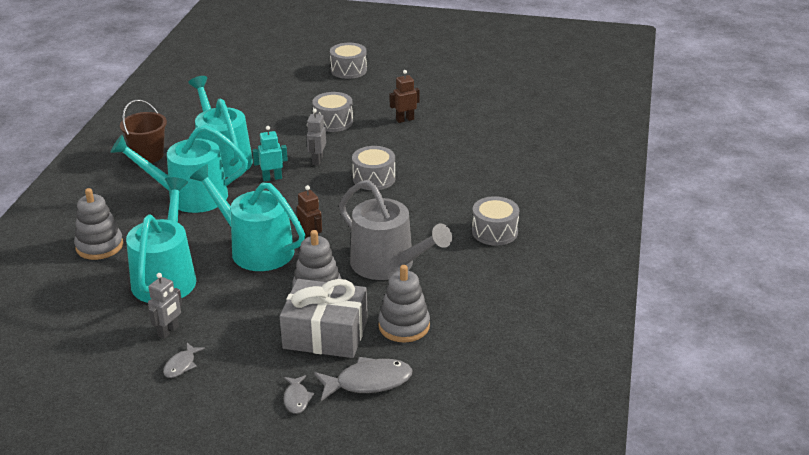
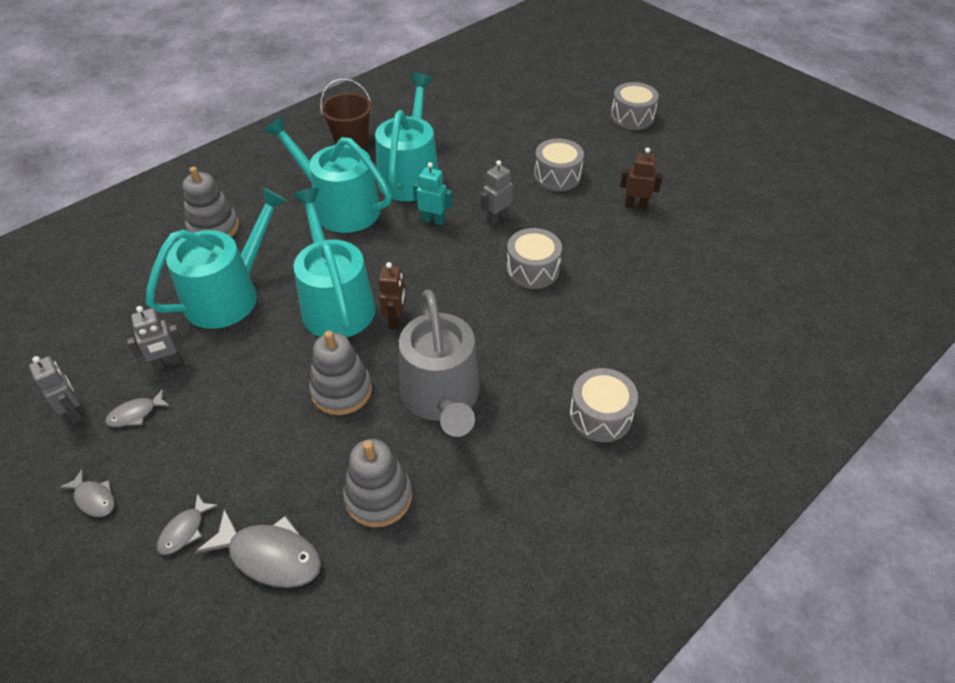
camera: 35 degrees right, 15 degrees up
grey gift [280,279,368,358] -> none
none -> grey robot [29,356,83,424]
none -> grey fish [59,469,115,517]

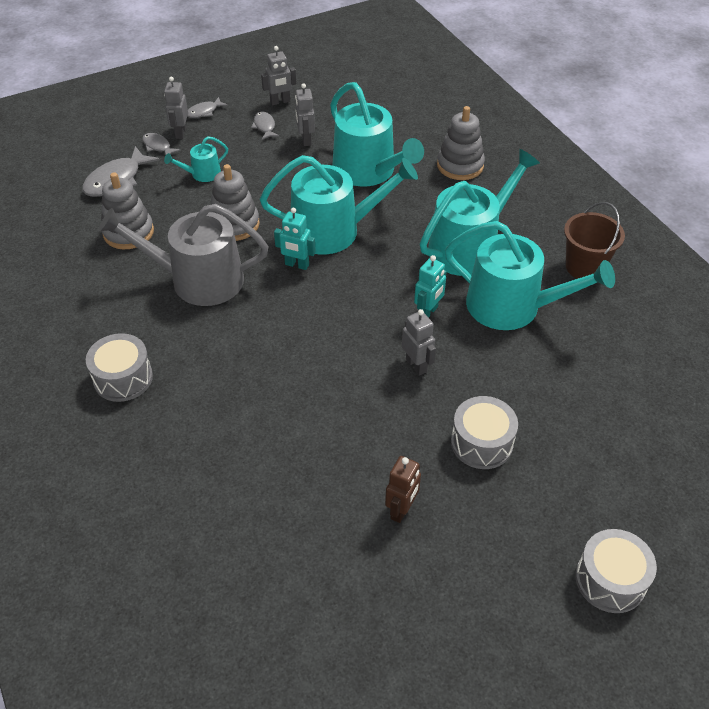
camera: 105 degrees right, 0 degrees up
brown robot [379,262,406,330] -> turquoise robot [274,208,316,270]
grey drum [506,228,562,289] -> none
none -> grey robot [164,76,188,139]
none -> turquoise watering can [164,136,228,182]

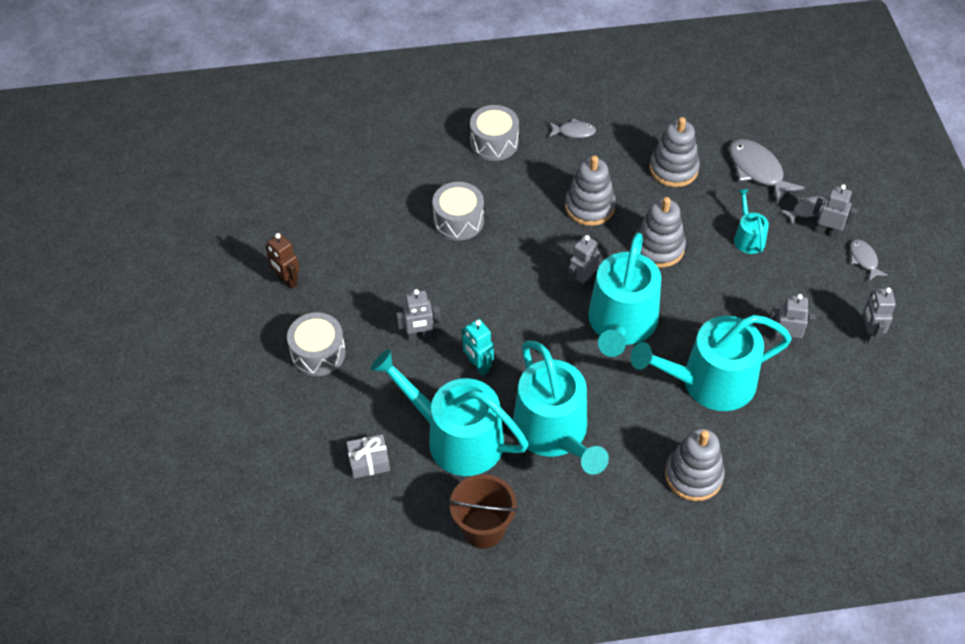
camera: 110 degrees right, 5 degrees up
grey watering can [98,204,269,306] -> grey stacking toy [565,155,616,226]
grey fish [251,112,279,140] -> grey fish moved to [549,119,596,138]
turquoise robot [274,208,316,270] -> grey robot [568,235,600,291]
turquoise watering can [445,221,615,330] -> turquoise watering can turned 75 degrees clockwise [370,349,529,476]
grey drum [576,529,657,613] -> grey drum moved to [432,182,484,241]
none -> grey gift [346,434,390,478]

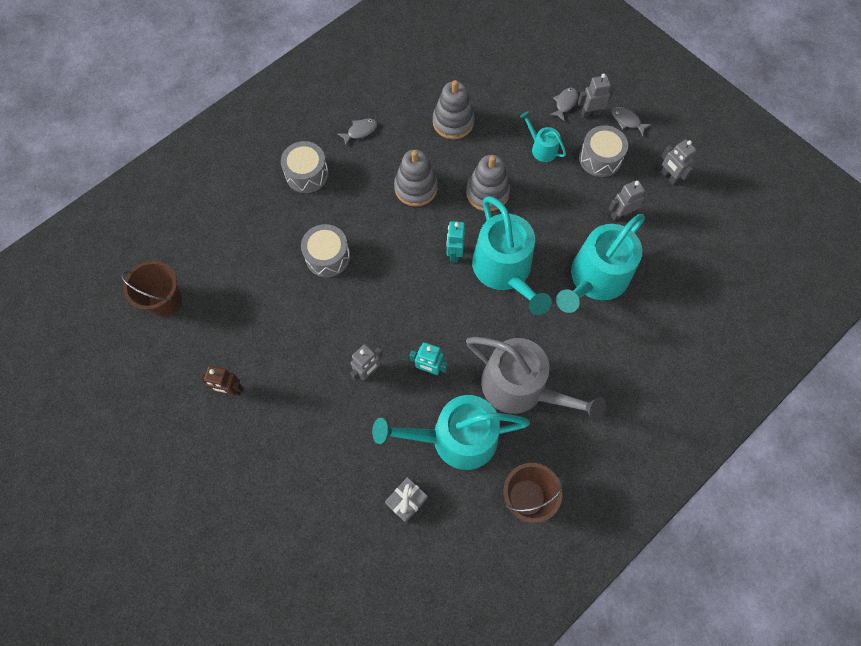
camera: 35 degrees left, 15 degrees up
grey drum [287,312,345,376] -> grey drum moved to [579,125,628,177]
turquoise watering can [513,340,609,475] -> grey watering can [466,337,606,422]
grey robot [568,235,600,291] -> turquoise robot [446,221,465,263]
grey stacking toy [665,428,725,501] -> none
grey fish [729,139,805,204] -> none
none -> brown bucket [122,261,182,317]

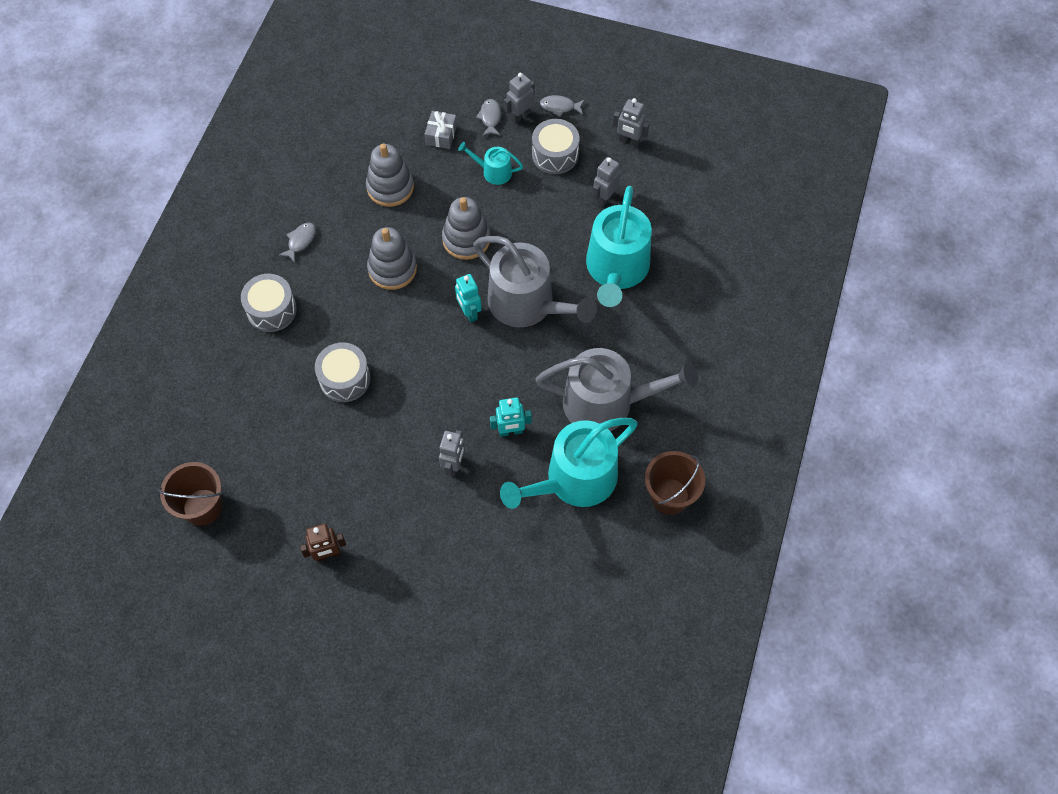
camera: 30 degrees left, 5 degrees down
grey gift [385,477,428,523] -> grey gift moved to [425,111,457,149]
turquoise watering can [472,196,552,315] -> grey watering can [473,236,597,327]

